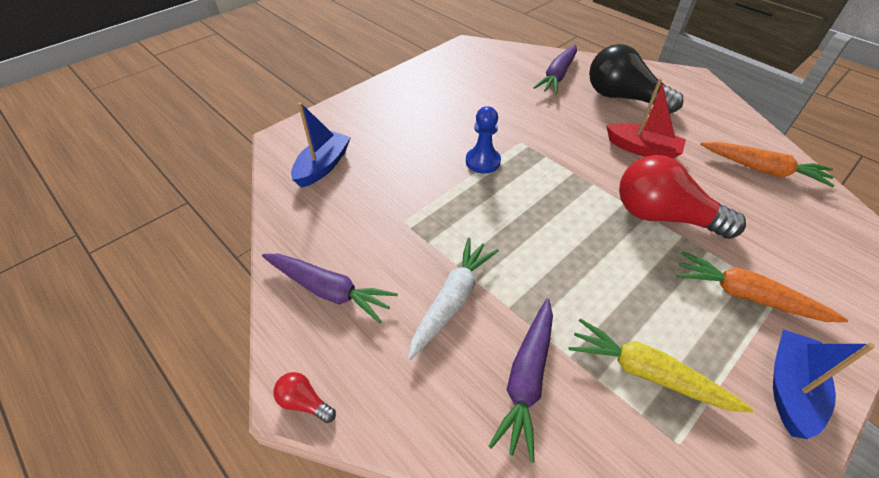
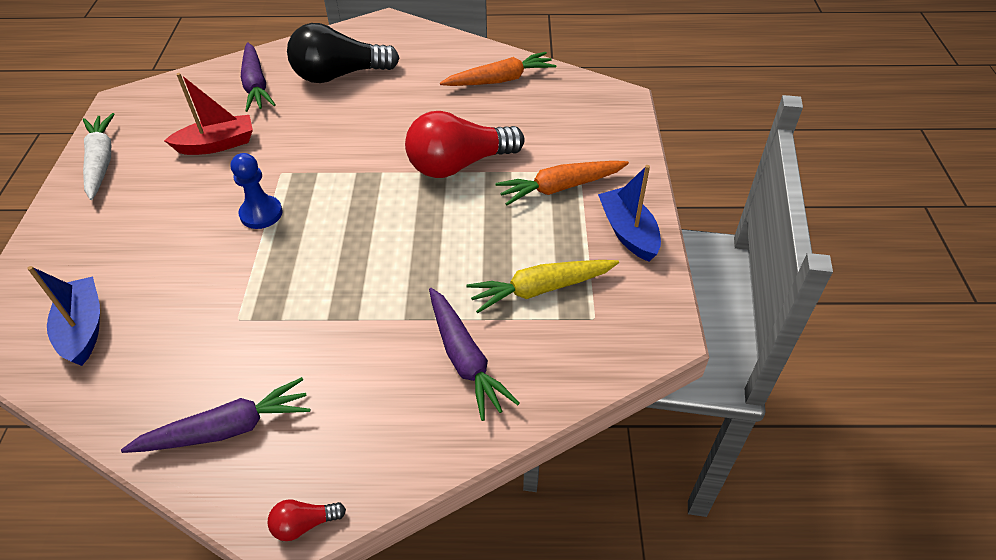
camera: 45 degrees left, 0 degrees up
white carrot [408,237,499,360] -> white carrot moved to [83,113,115,200]
red boat [606,78,686,159] -> red boat moved to [164,73,253,155]

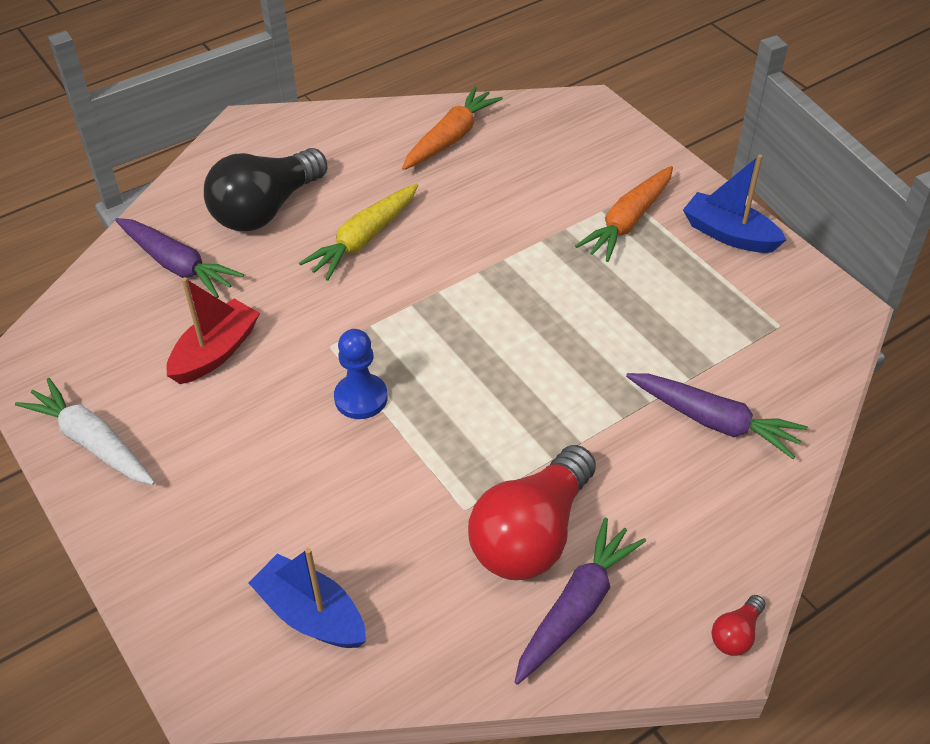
camera: 35 degrees left, 0 degrees up
red light bulb [405,111,524,178] -> red light bulb moved to [468,445,596,580]
yellow carrot [466,260,619,313] -> yellow carrot moved to [299,184,418,281]

